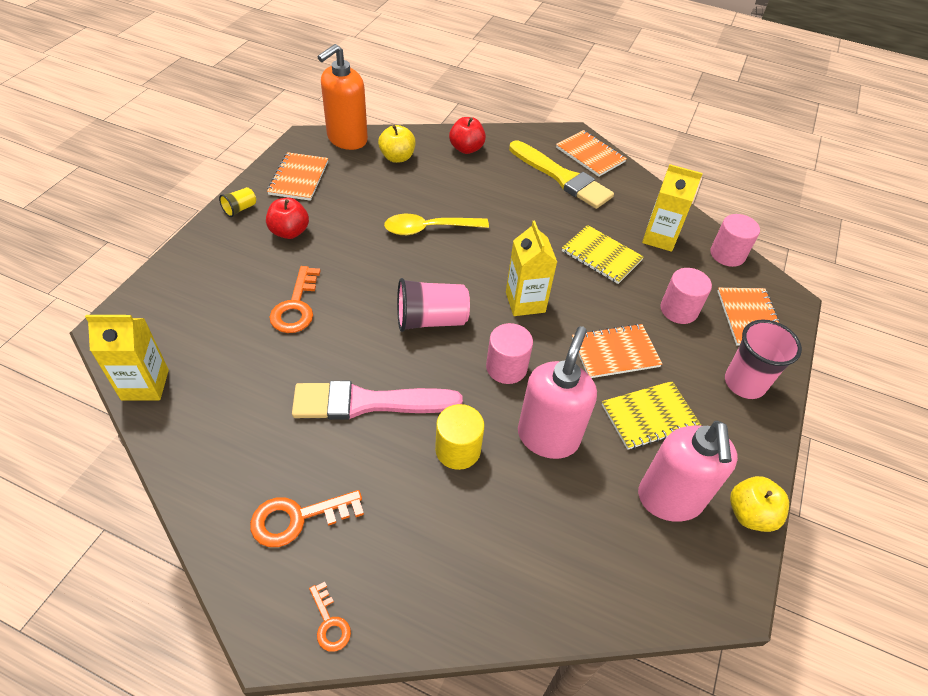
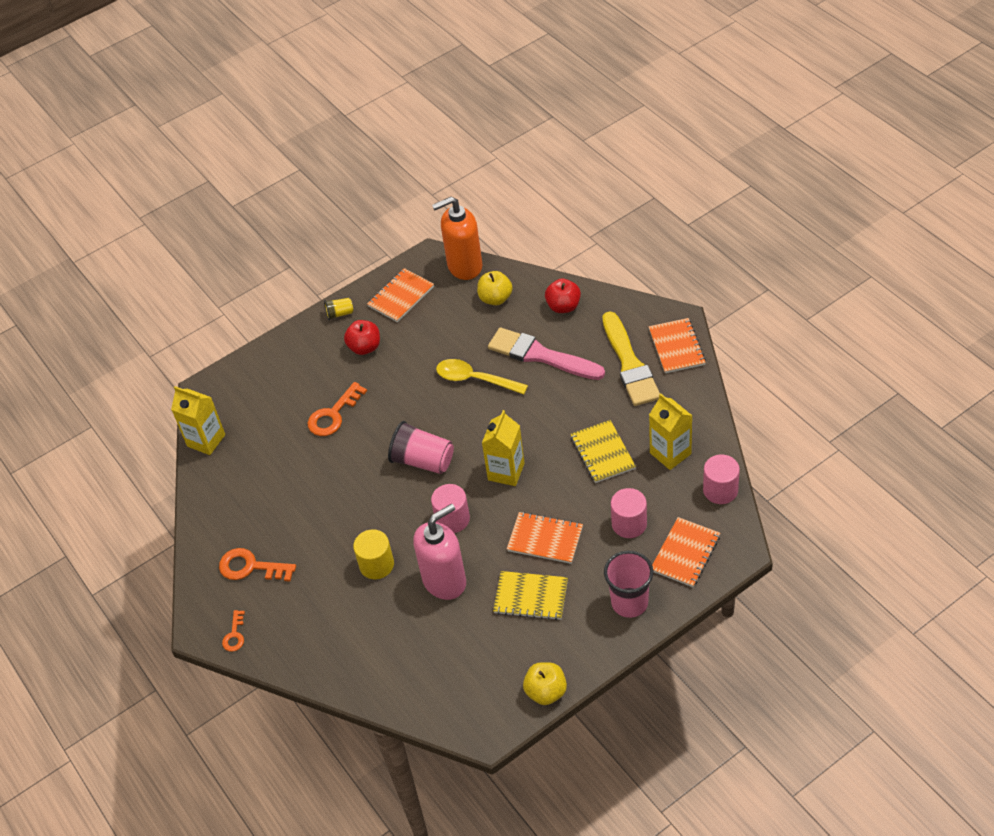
camera: 40 degrees right, 0 degrees up
pink brush [292,381,463,420] -> pink brush moved to [488,328,605,380]
pink soap dispenser [638,421,738,522] -> none

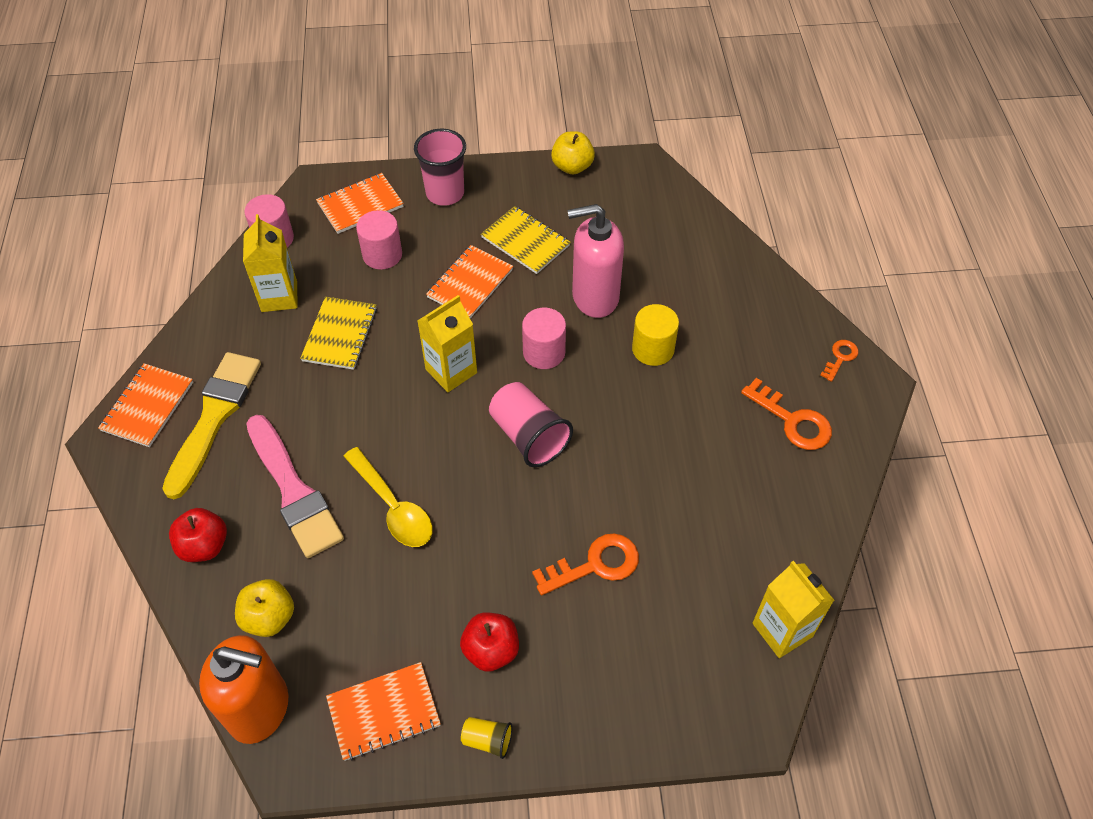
camera: 155 degrees left, 5 degrees up
orange notebook [507,512,583,564] -> orange notebook turned 75 degrees clockwise [426,245,513,318]

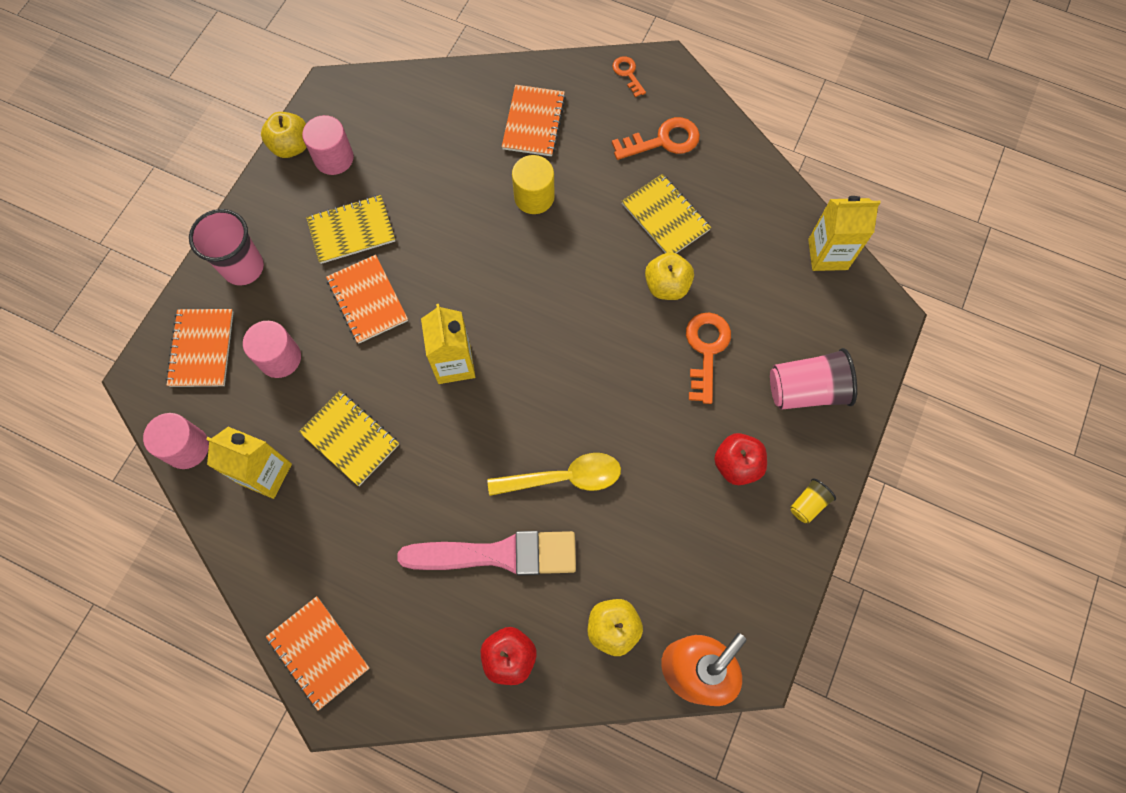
camera: 60 degrees left, 15 degrees up
yellow brush [162,352,261,499] -> none
orange notebook [326,662,441,761] -> orange notebook moved to [502,85,566,156]
pink cup [489,382,573,467] -> pink cup moved to [770,348,857,410]
pink cylinder [522,308,566,369] -> pink cylinder moved to [302,115,354,175]
pink soap dispenser [567,204,624,318] -> none
none -> yellow notebook [621,174,711,253]
none -> yellow apple [645,252,694,300]

